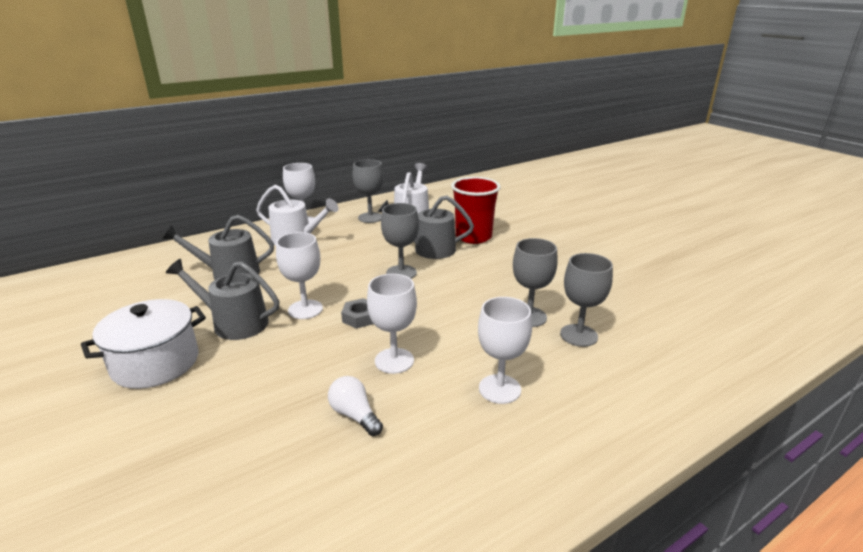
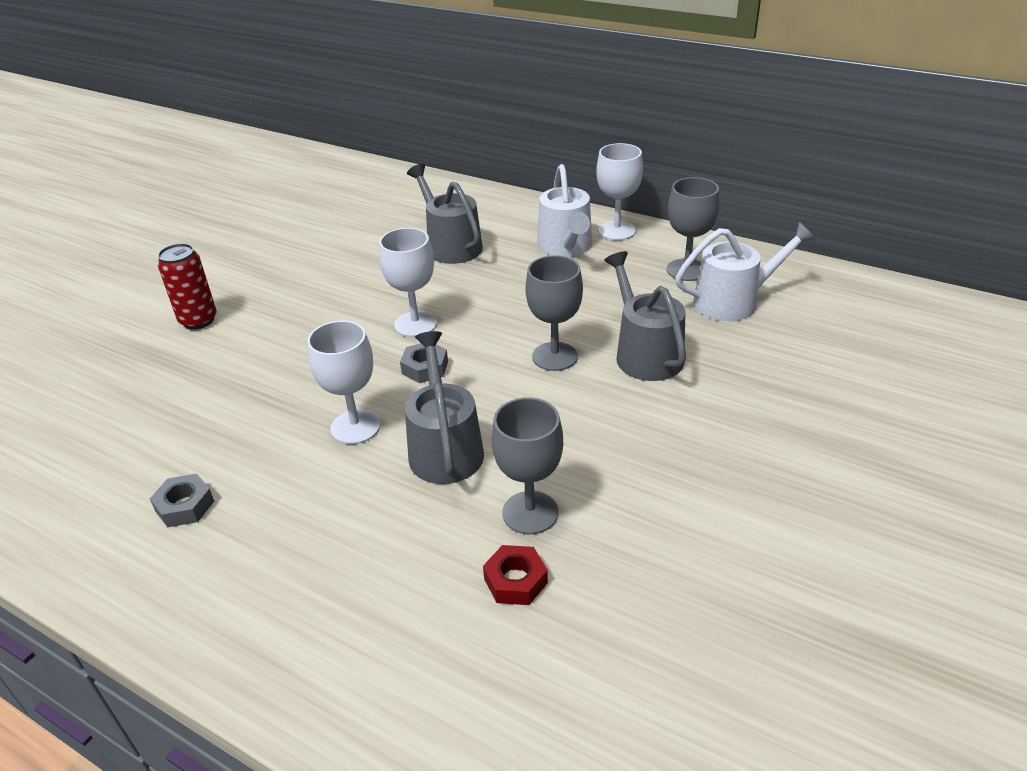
camera: 65 degrees right, 10 degrees up
white pot [81,299,206,389] -> none
grey watering can [166,259,279,340] -> grey watering can moved to [405,331,484,484]
white light bulb [328,376,383,436] -> none
red cup [451,177,501,244] -> none
white goblet [478,297,532,404] -> none
grey goblet [560,253,613,347] -> red nut [483,545,548,605]
none -> grey nut [150,474,214,527]
none -> red can [158,243,217,329]

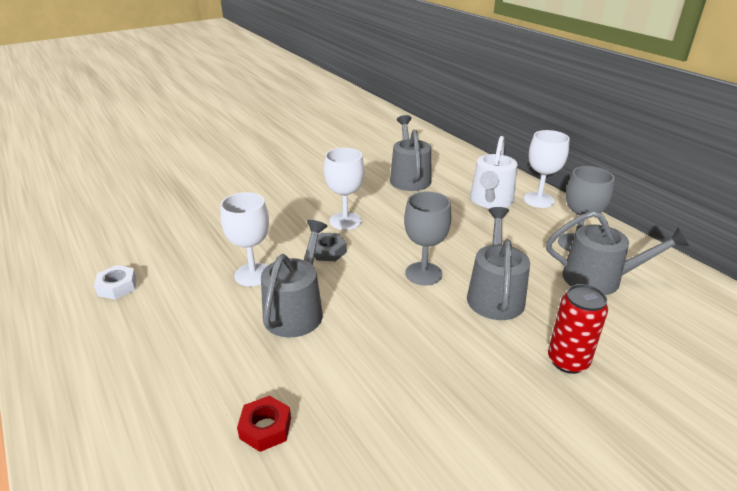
camera: 25 degrees right, 5 degrees down
grey nut [150,474,214,527] -> white nut [94,265,137,300]
red can [158,243,217,329] -> red can moved to [548,284,608,374]
grey goblet [492,397,563,534] -> none
white watering can [675,222,815,321] -> grey watering can [546,211,689,295]

